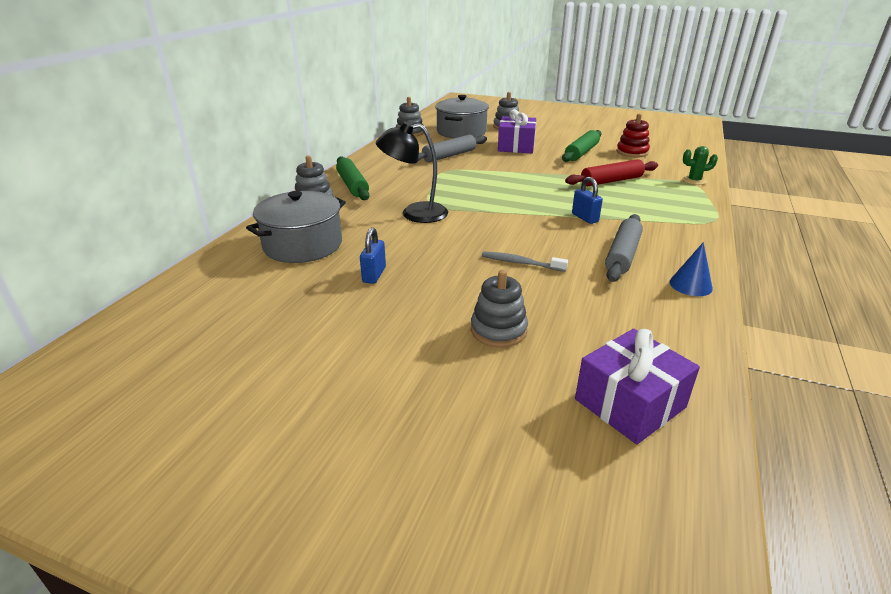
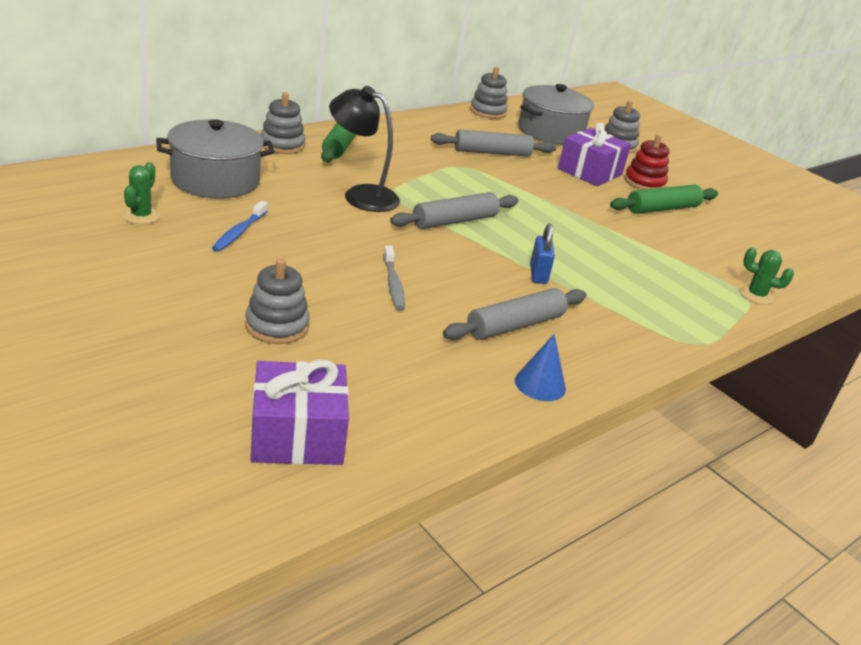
camera: 25 degrees right, 0 degrees up
blue padlock [360,227,386,284] -> blue toothbrush [212,201,268,252]
grey toothbrush [482,251,568,272] -> grey toothbrush turned 150 degrees counterclockwise [383,245,405,311]
red rolling pin [565,159,658,186] -> none
red stacking toy [616,113,650,158] -> red stacking toy moved to [625,134,670,190]
none -> green cactus [122,162,160,224]
none -> grey rolling pin [390,192,518,229]

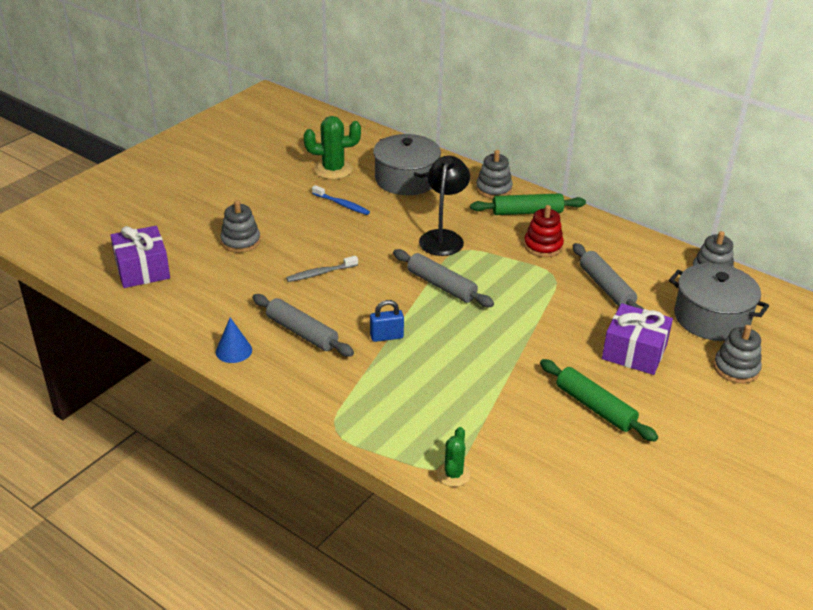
camera: 80 degrees right, 5 degrees up
green cactus [122,162,160,224] -> green cactus [304,116,361,179], size x1.65
blue toothbrush [212,201,268,252] -> blue toothbrush turned 150 degrees counterclockwise [312,185,370,215]
red stacking toy [625,134,670,190] -> red stacking toy moved to [524,205,564,257]

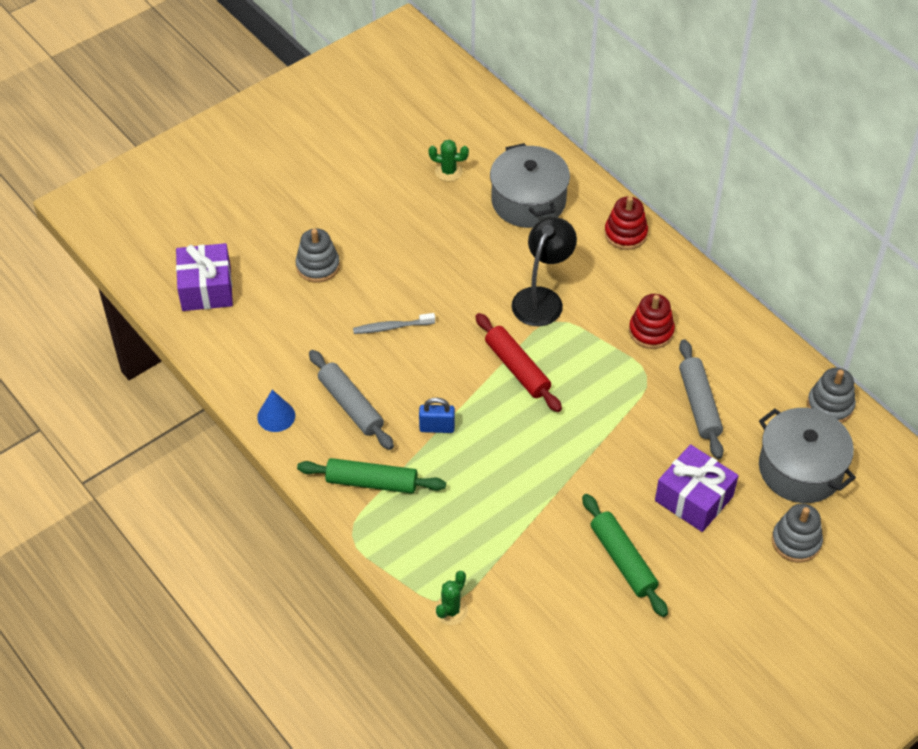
camera: 15 degrees right, 15 degrees up
green cactus [304,116,361,179] -> green cactus [429,140,469,181], size x0.60
blue toothbrush [312,185,370,215] -> none
grey rolling pin [393,249,494,307] -> red rolling pin [475,313,562,412]
green rolling pin [470,193,586,215] -> green rolling pin moved to [297,458,446,494]
grey stacking toy [476,150,513,199] -> red stacking toy [604,196,648,250]

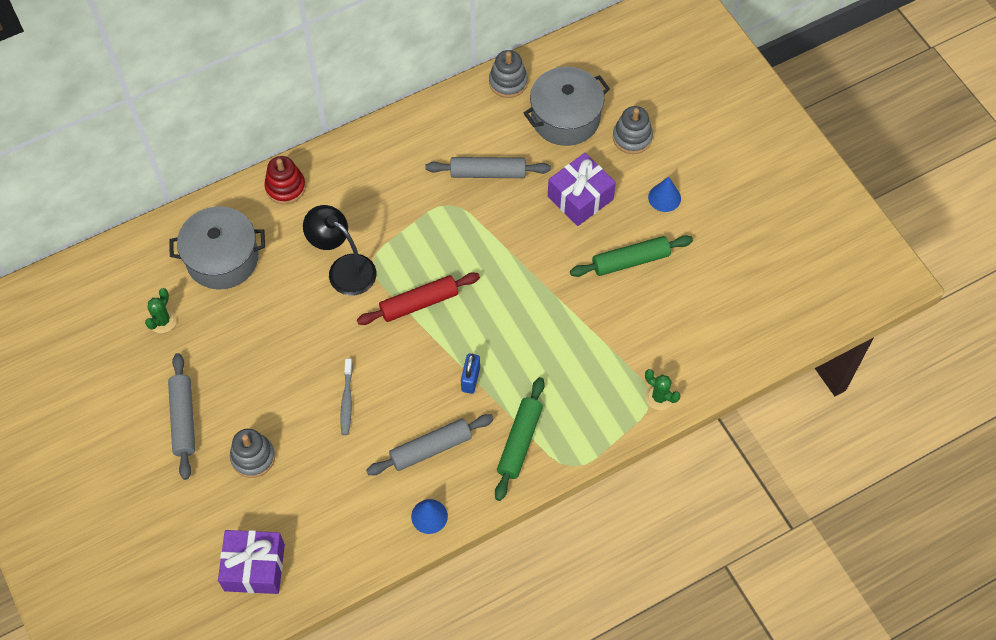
camera: 80 degrees left, 10 degrees up
red stacking toy [629,294,675,349] -> none
none -> grey rolling pin [168,353,195,480]
none -> blue cone [648,177,681,212]

